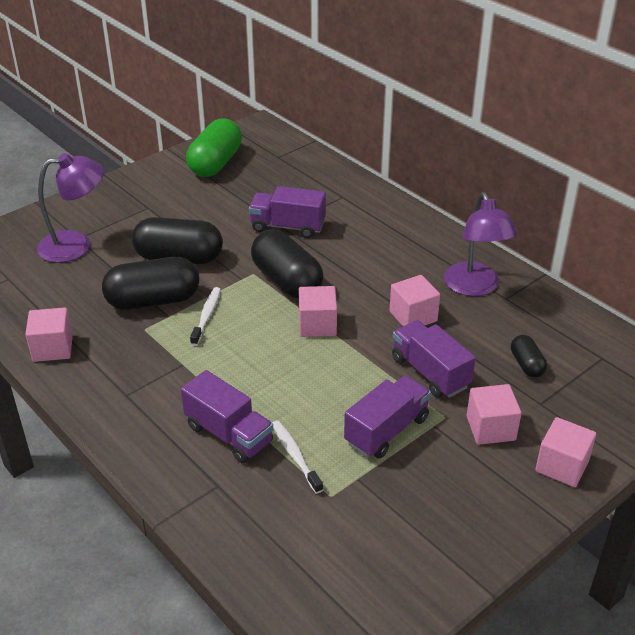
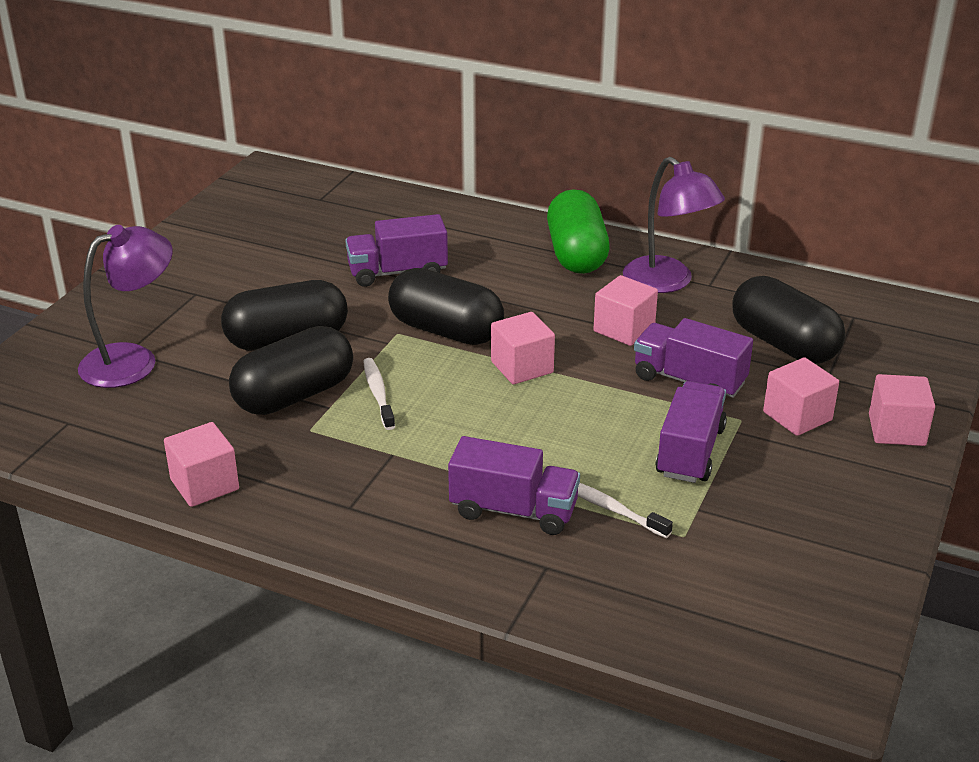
camera: 25 degrees left, 5 degrees down
green capsule [186,119,242,177] -> green capsule moved to [547,189,609,274]
black capsule [511,335,547,378] -> black capsule [732,276,846,364], size x1.98

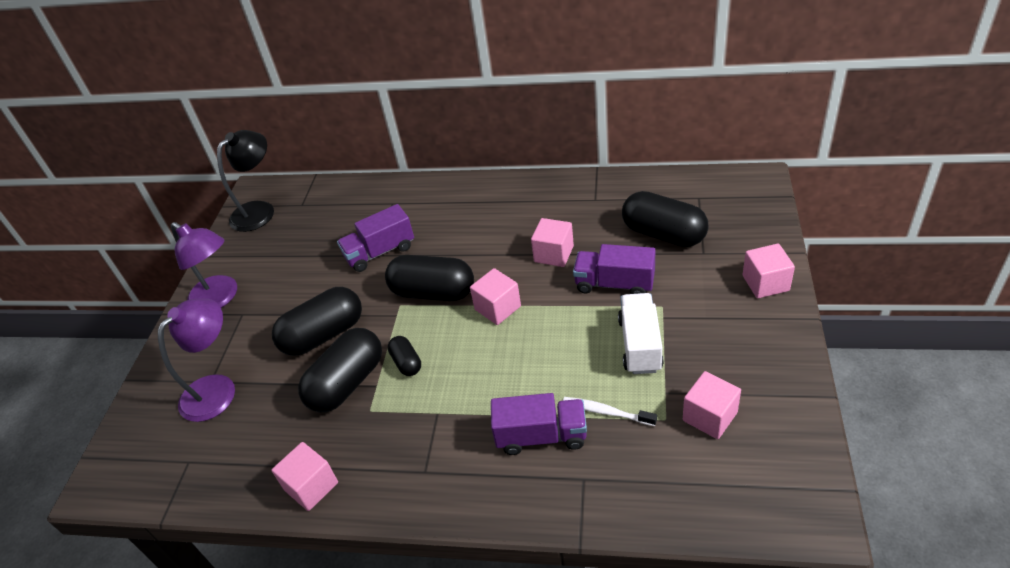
camera: 10 degrees left, 10 degrees up
white toothbrush [363,358,395,430] -> black capsule [388,336,421,376]
green capsule [547,189,609,274] -> none
purple lamp [623,157,725,293] -> purple lamp moved to [171,222,237,308]
purple truck [656,381,727,483] -> white truck [618,293,664,374]
pink cube [763,357,839,436] -> pink cube moved to [683,371,741,439]
none -> black lamp [217,130,274,232]

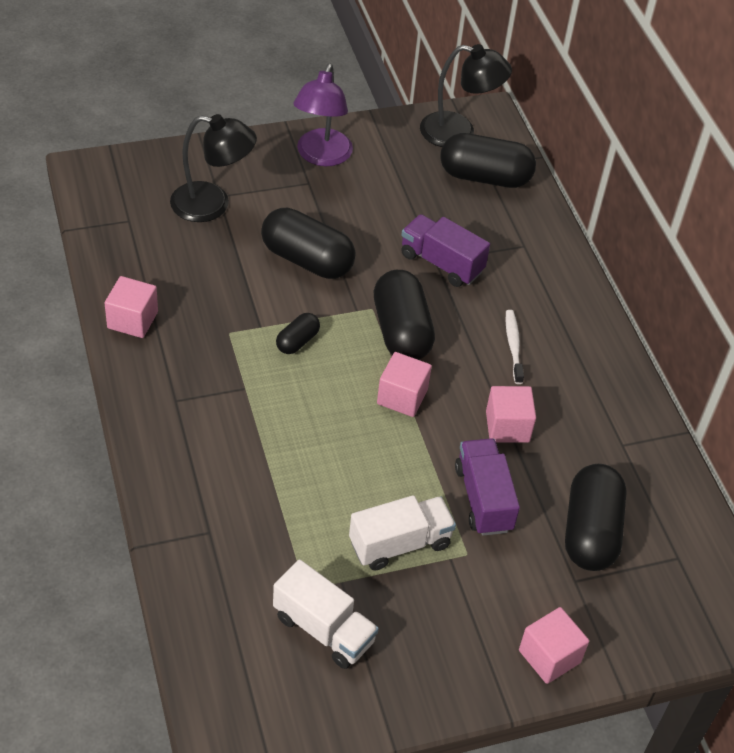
camera: 55 degrees right, 5 degrees up
purple lamp [158,299,235,422] -> black lamp [170,114,257,222]
black capsule [298,328,382,413] -> black capsule moved to [440,133,536,188]
purple truck [491,393,587,455] -> none
white toothbrush [563,397,657,426] -> white toothbrush moved to [506,310,524,384]
pink cube [683,371,741,439] -> white truck [273,560,379,669]

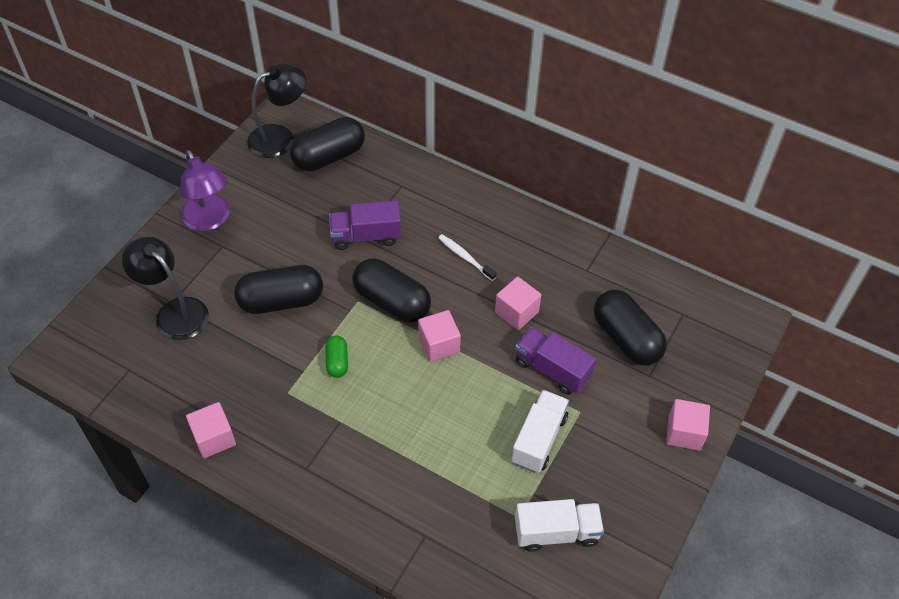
camera: 40 degrees left, 5 degrees up
black lamp [170,114,257,222] -> black lamp turned 105 degrees counterclockwise [122,236,209,340]
black capsule [276,313,320,354] -> green capsule [325,335,348,378]

